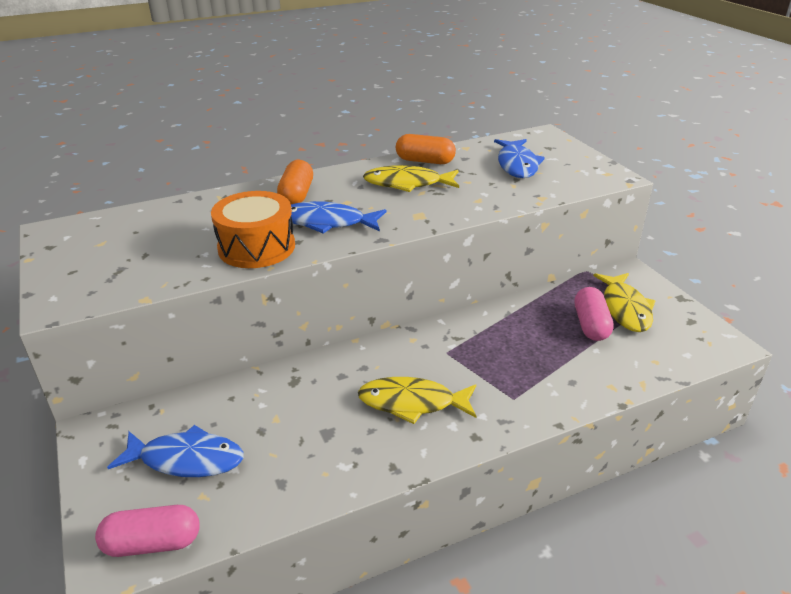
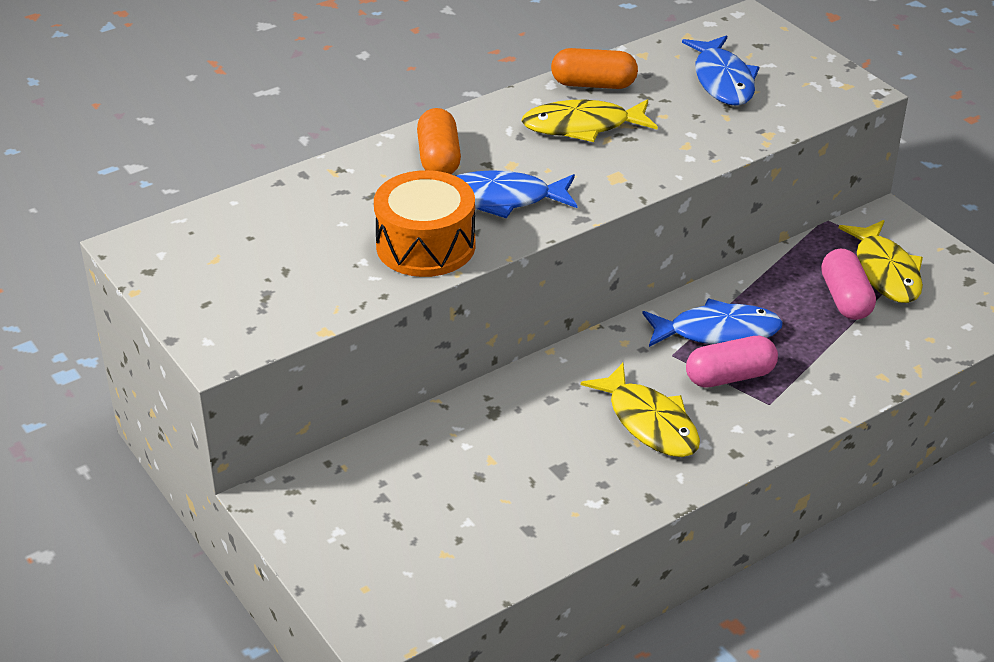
camera: 10 degrees left, 5 degrees up
pink capsule [95,505,200,557] -> pink capsule moved to [686,336,778,388]
blue fish [107,425,244,477] -> blue fish moved to [642,298,783,347]
yellow fish [358,377,476,424] -> yellow fish turned 120 degrees counterclockwise [581,363,700,457]

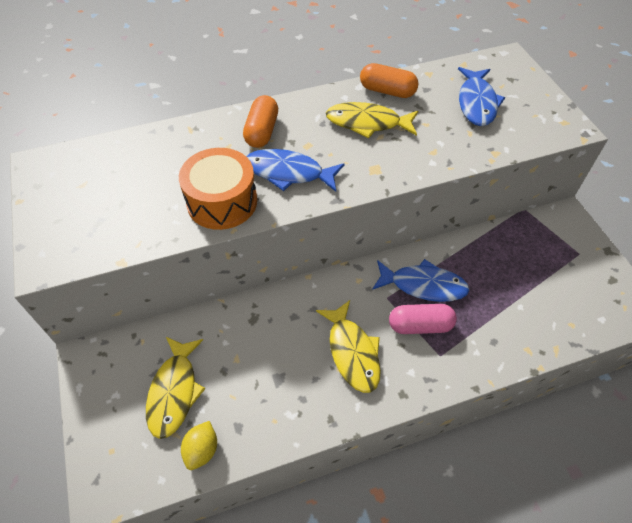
camera: 15 degrees right, 15 degrees up
pink capsule [821,249,876,320] -> none
yellow fish [839,220,923,303] -> yellow fish moved to [146,337,205,439]
none -> yellow lemon [181,421,217,470]

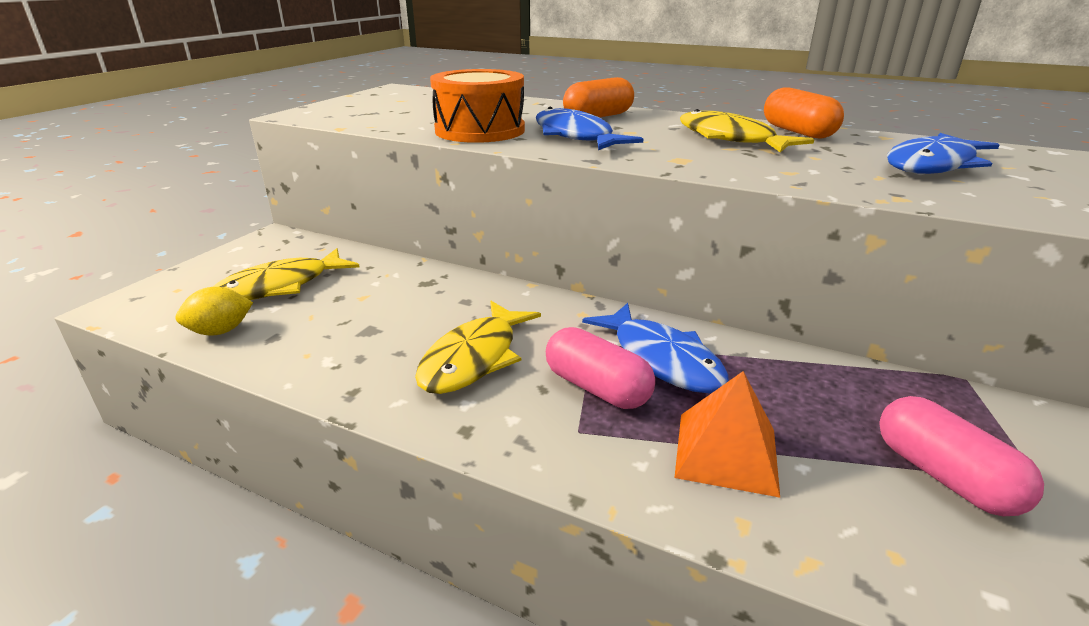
camera: 45 degrees right, 25 degrees down
none -> orange pyramid [674,371,780,498]
none -> pink capsule [879,396,1044,516]

